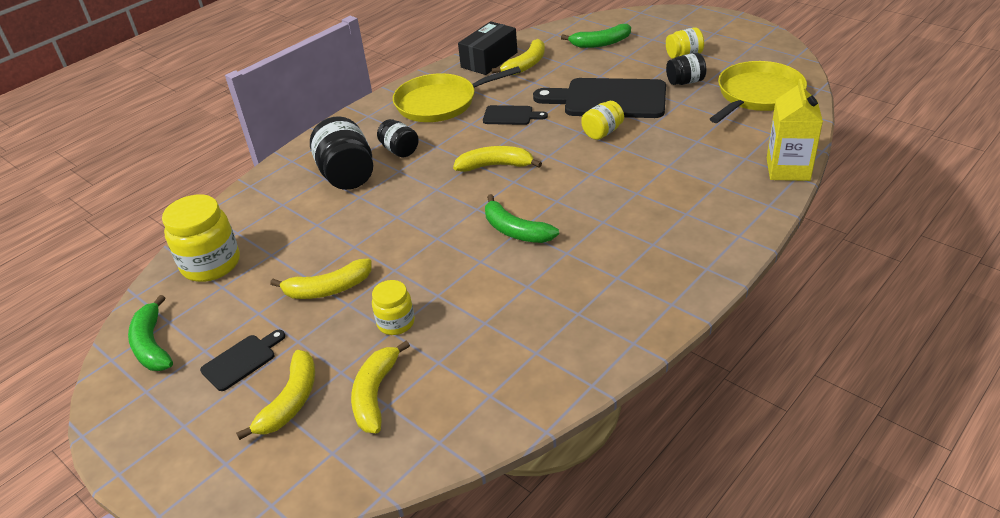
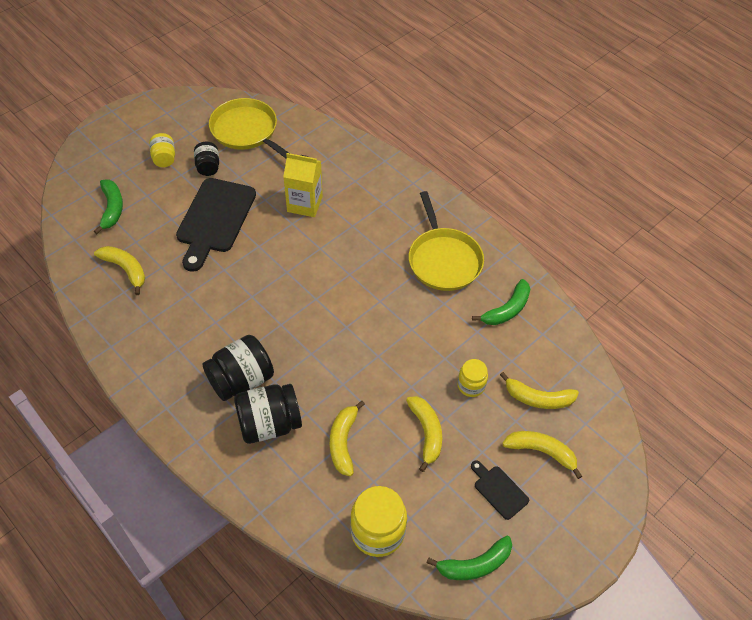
camera: 90 degrees left, 15 degrees up
black jar [377,119,419,157] -> black jar [203,335,274,401], size x1.73
yellow pan [393,66,521,122] -> yellow pan moved to [409,191,484,291]
yellow banana [453,146,542,172] -> yellow banana moved to [330,401,365,476]
black box [458,21,517,75] -> none
black cutting board [483,105,548,125] -> none
green banana [485,194,559,243] -> green banana moved to [472,279,530,325]
yellow jar [581,101,624,140] -> none
yellow carton [767,79,823,181] -> yellow carton moved to [283,153,323,217]

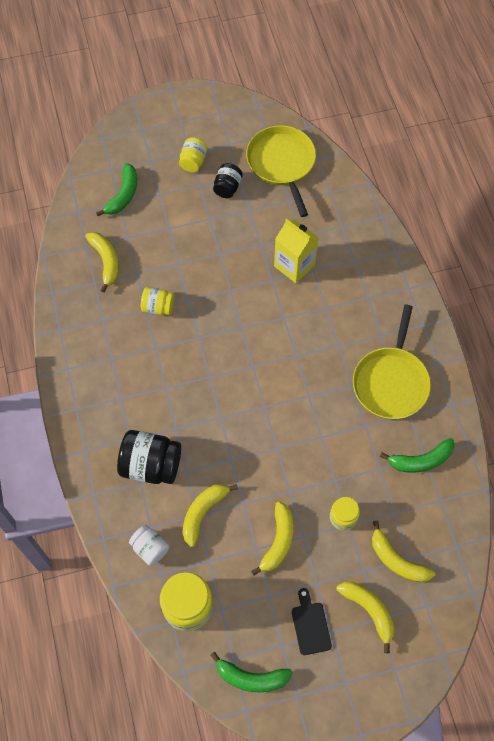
camera: 30 degrees right, 10 degrees up
black cutting board [176,178,256,272] -> none
black jar [203,335,274,401] -> none
none -> white jar [129,525,169,566]
none -> yellow jar [141,287,174,316]

